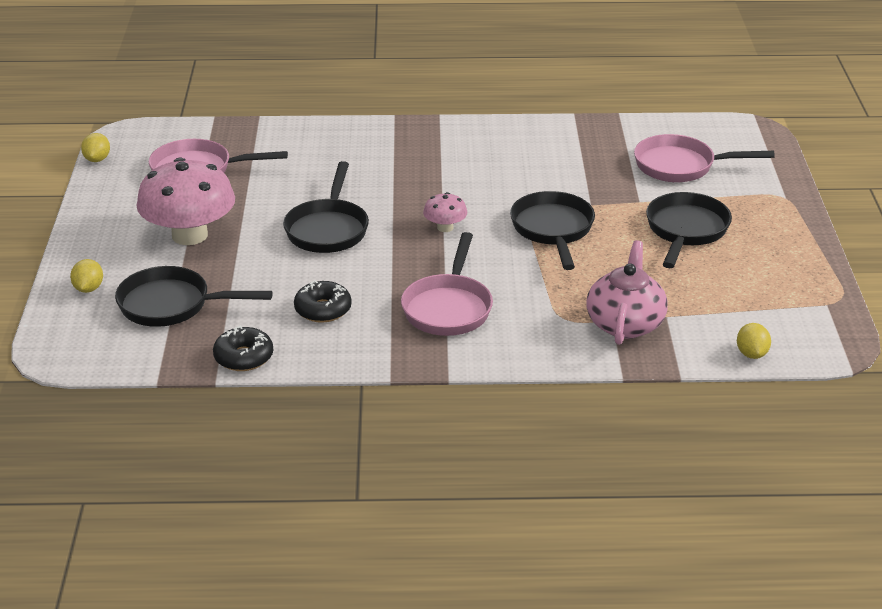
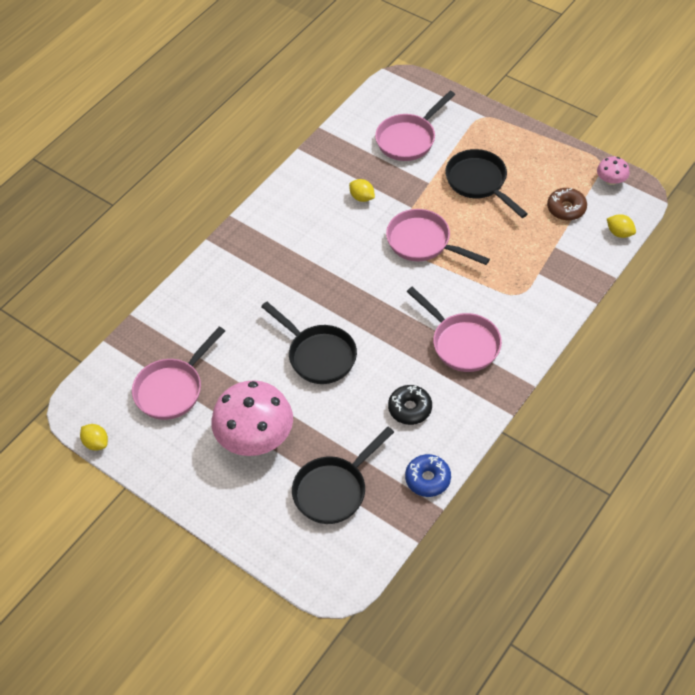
camera: 50 degrees left, 20 degrees up
yellow lemon [70,259,103,293] -> yellow lemon moved to [349,179,375,202]
black donut [213,325,273,371] -> blue donut [405,454,451,497]
pink mushroom [423,192,467,232] -> pink mushroom moved to [597,156,630,185]
black pan [510,191,595,270] -> pink pan [386,209,490,265]
pink teapot [586,240,668,345] -> none
none -> brown donut [547,188,587,220]

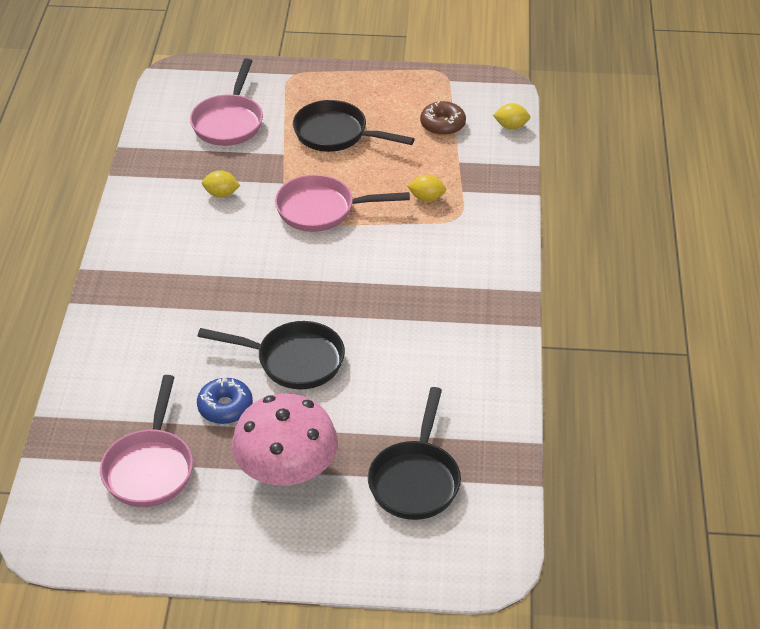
camera: 35 degrees left, 10 degrees down
yellow lemon [80,424,108,451] -> yellow lemon moved to [407,174,446,202]
black donut [388,385,432,425] -> none
blue donut [405,454,451,497] -> blue donut moved to [197,377,253,424]
pink pan [407,287,502,372] -> none
pink mushroom [597,156,630,185] -> none

